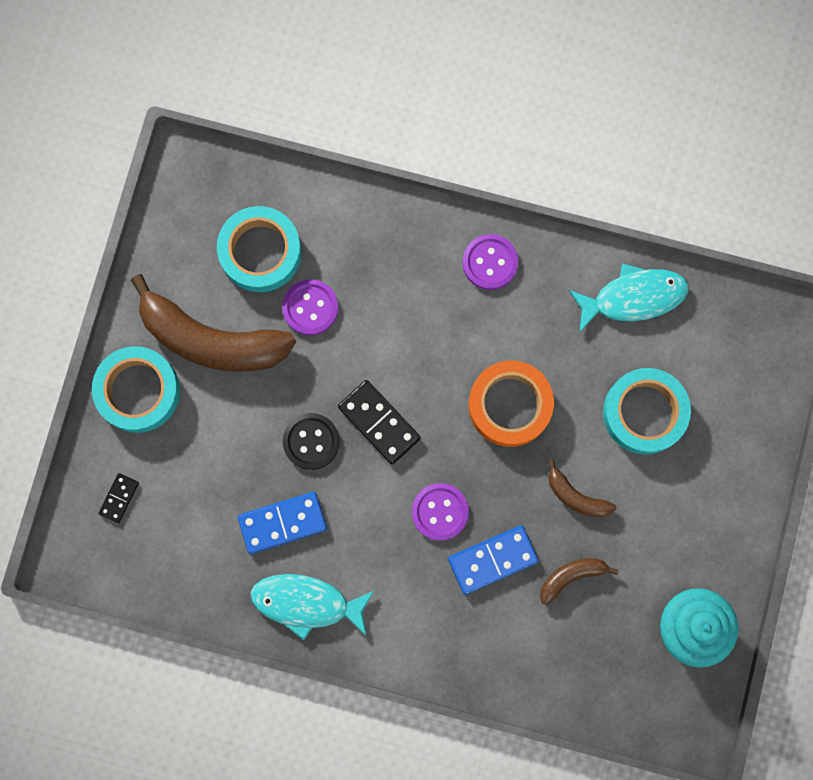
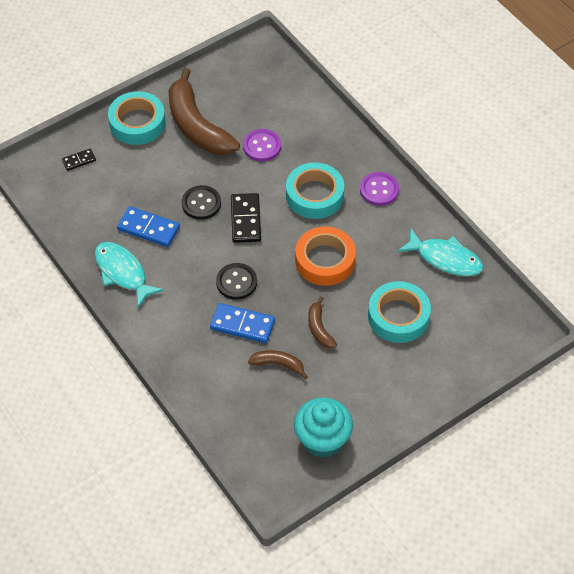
camera: 40 degrees right, 25 degrees down
turquoise tape [217,206,302,292] -> turquoise tape moved to [286,163,344,219]
purple button [412,483,469,541] -> black button [216,263,257,300]

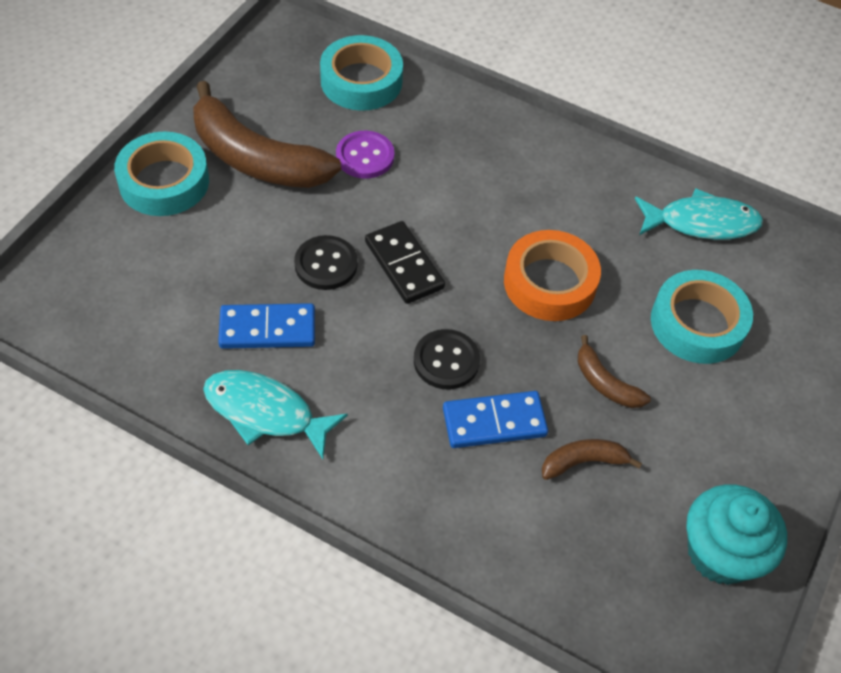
camera: 30 degrees left, 0 degrees up
black domino [62,149,96,171] -> none
turquoise tape [286,163,344,219] -> turquoise tape moved to [320,35,403,111]
purple button [360,172,399,206] -> none

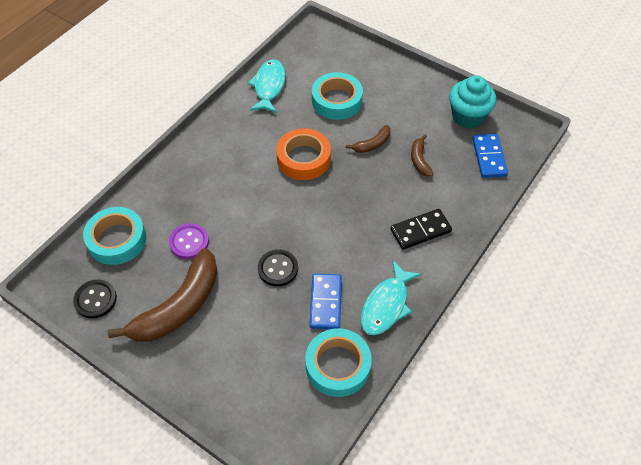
camera: 80 degrees left, 0 degrees up
turquoise tape [114,131,209,216] -> turquoise tape moved to [305,328,372,397]
black domino [365,221,445,304] -> black domino moved to [390,209,452,250]
black button [414,329,480,390] -> black button moved to [73,279,117,319]
blue domino [443,391,548,448] -> blue domino moved to [472,134,508,178]

